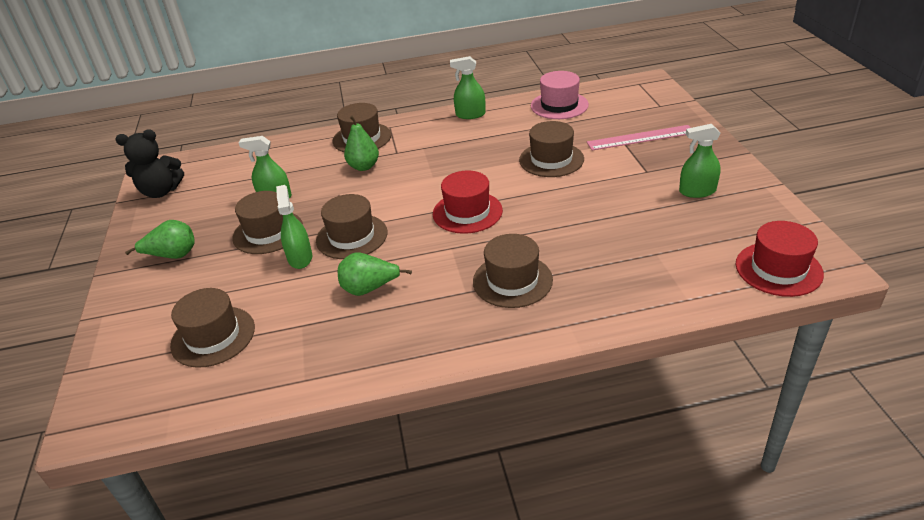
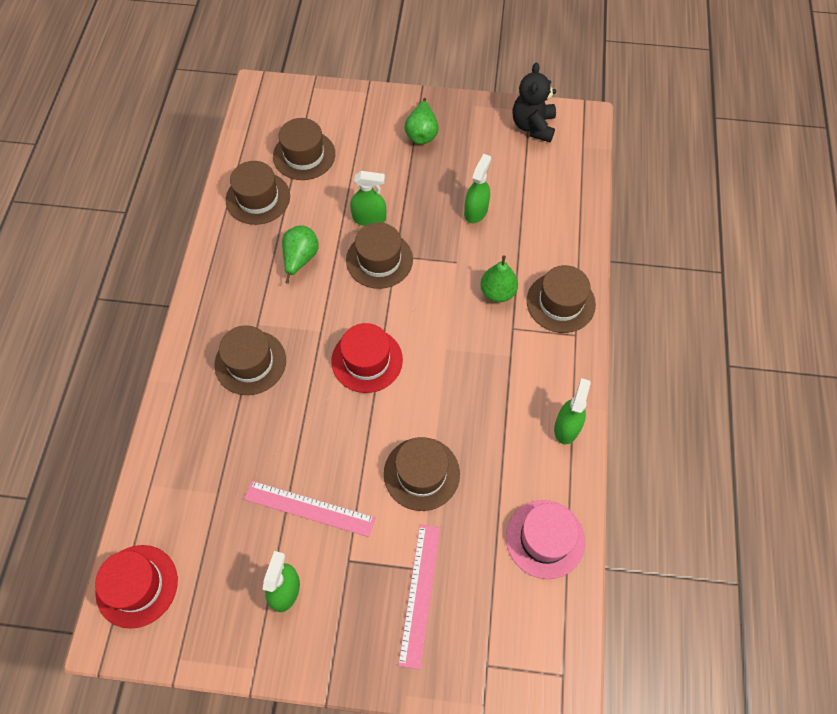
camera: 105 degrees right, 25 degrees up
brown hat [232,191,303,254] -> brown hat moved to [226,161,290,225]
none -> pink ruler [244,481,375,537]

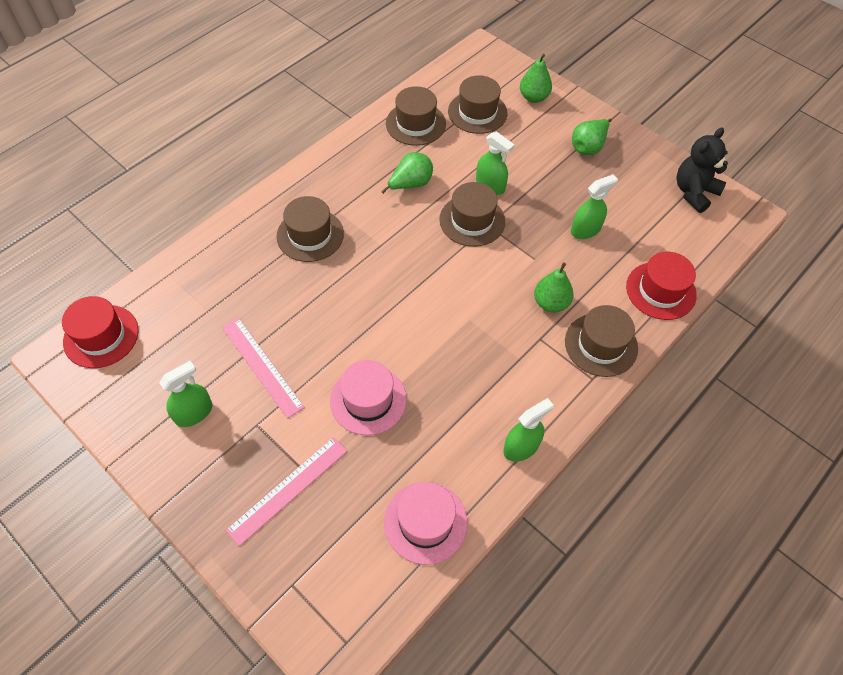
camera: 35 degrees right, 5 degrees down
red hat [331,323,403,393] -> red hat moved to [626,252,697,320]
brown hat [384,437,460,511] -> pink hat [330,360,407,435]
none -> green pear [520,54,552,103]

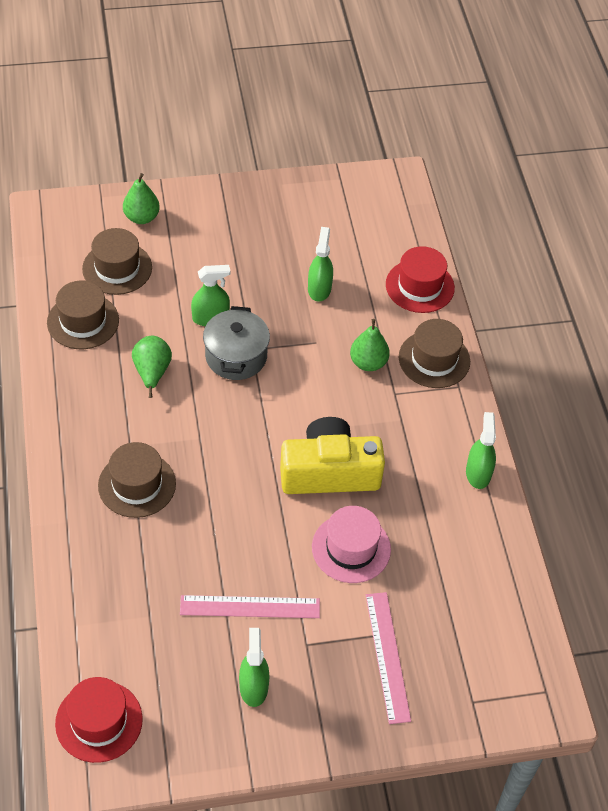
camera: 55 degrees left, 5 degrees down
pink hat [384,482,468,565] -> none
brown hat [439,182,505,247] -> grey pot [203,306,270,380]
green pear [572,118,612,155] -> none
black teddy bear [676,127,728,213] -> none
none -> yellow camera [280,417,385,494]

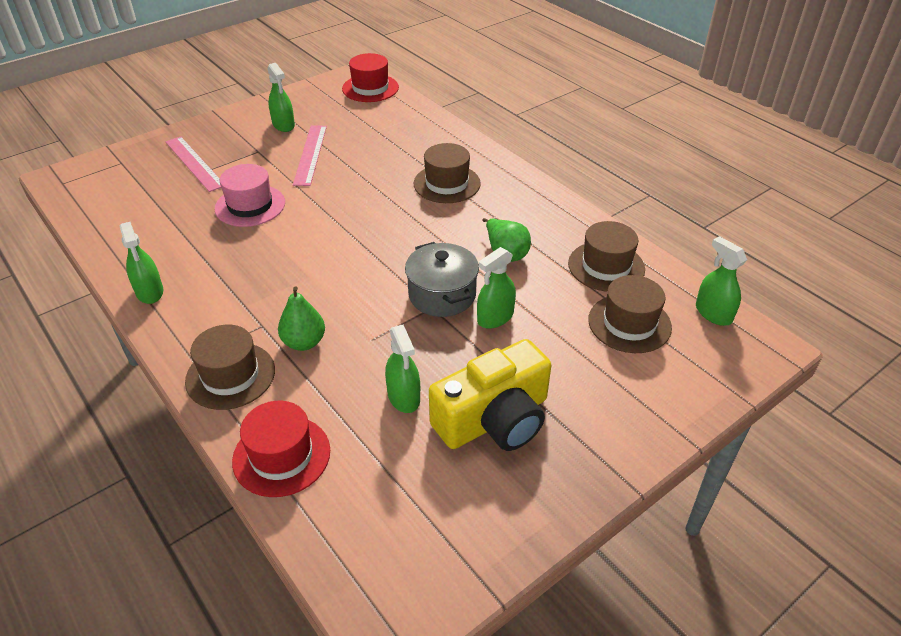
camera: 155 degrees right, 10 degrees down
green pear [123,173,160,224] -> none
pink ruler [180,595,320,618] -> pink ruler turned 60 degrees counterclockwise [293,125,327,186]
yellow camera [280,417,385,494] -> yellow camera moved to [429,339,551,451]
none -> green spray bottle [696,236,747,326]

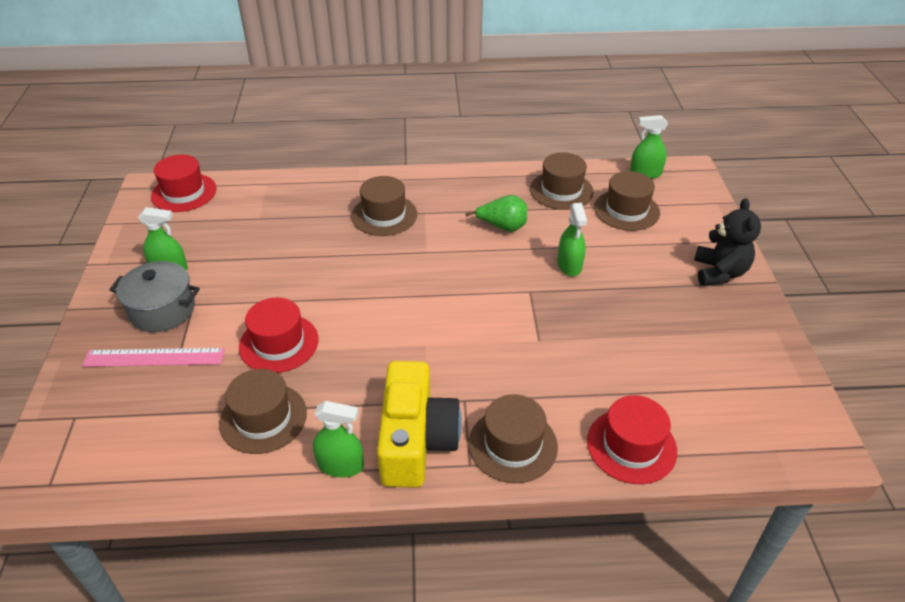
camera: 55 degrees left, 0 degrees up
pink hat [214,164,285,227] -> red hat [239,298,318,373]
green pear [278,286,325,351] -> none
pink ruler [293,125,327,186] -> none
green spray bottle [385,325,420,413] -> none
grey pot [405,242,479,317] -> grey pot moved to [109,261,200,332]
yellow camera [429,339,551,451] -> yellow camera moved to [377,361,462,488]
none -> brown hat [219,369,307,454]
none -> black teddy bear [694,198,761,286]

